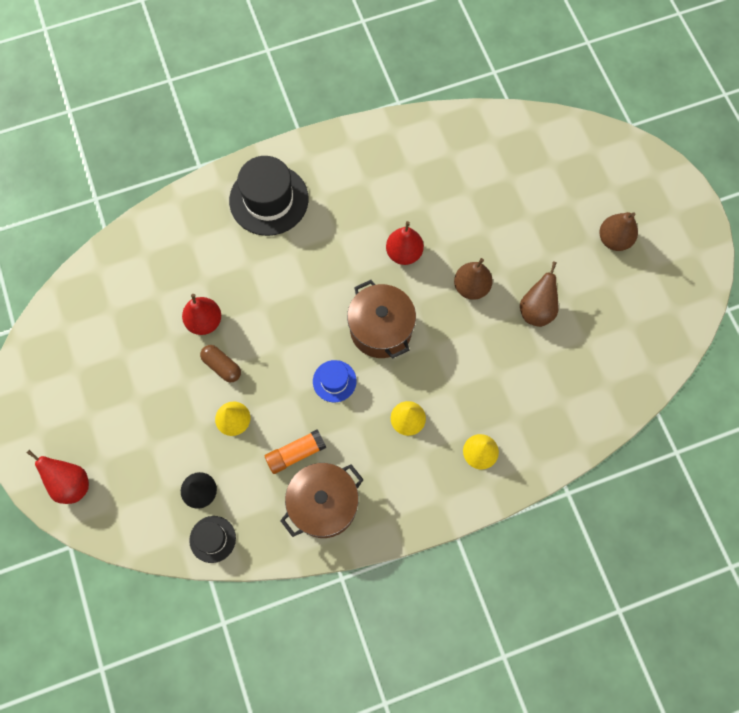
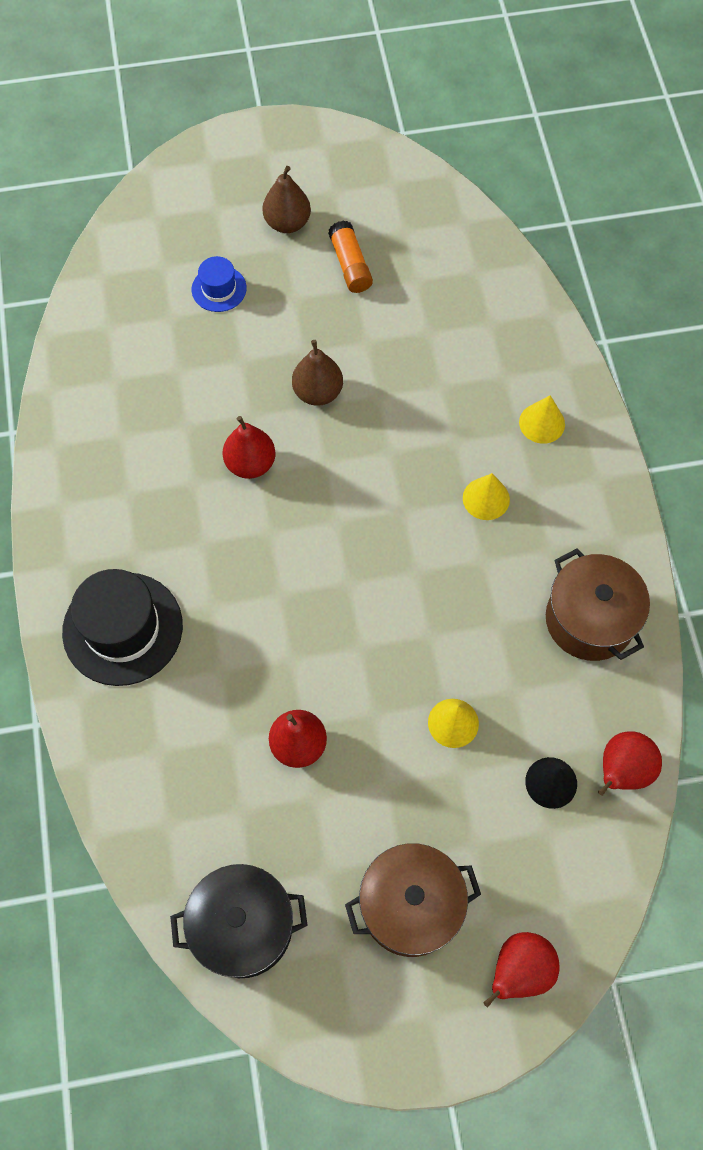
camera: 80 degrees left, 5 degrees down
black hat [189,516,236,563] -> red pear [598,731,662,796]
brown capsule [200,345,241,383] -> none
orange glue stick [265,429,326,474] -> orange glue stick moved to [328,221,373,293]
blue hat [313,360,357,402] -> blue hat moved to [192,256,247,312]
brown pot [347,280,416,359] -> brown pot moved to [345,843,481,957]
brown pear [520,261,559,327] -> none
none -> black pot [170,864,308,978]

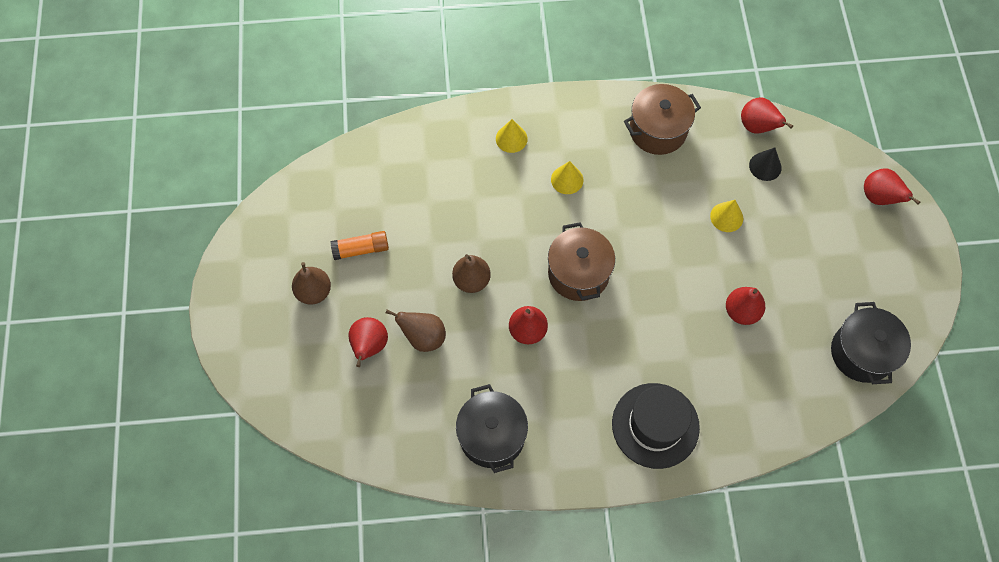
camera: 85 degrees left, 0 degrees up
blue hat [192,256,247,312] -> red pear [348,317,388,367]
brown pot [345,843,481,957] -> brown pot moved to [548,222,615,301]
none -> brown pear [386,310,446,352]
none -> black pot [456,384,528,473]

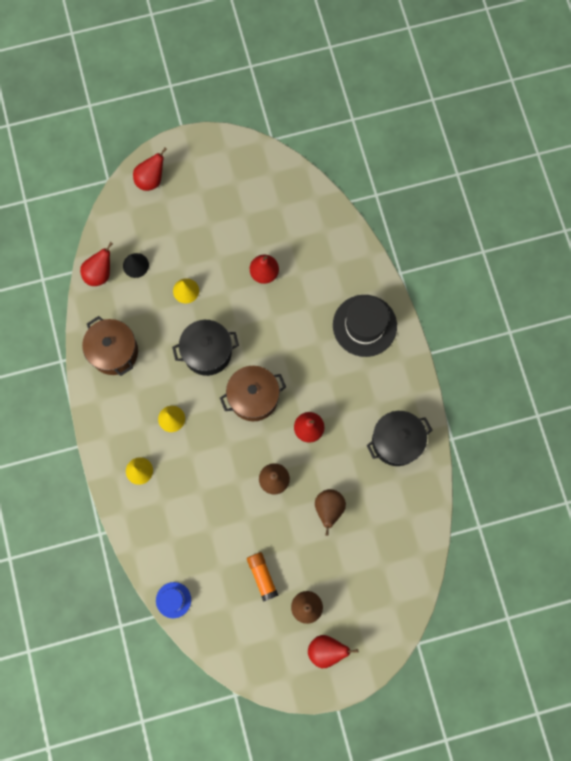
camera: 100 degrees left, 10 degrees up
red pear [348,317,388,367] -> red pear moved to [308,635,358,668]
black pot [831,302,911,384] -> black pot moved to [172,320,239,376]
none -> blue hat [156,582,191,618]

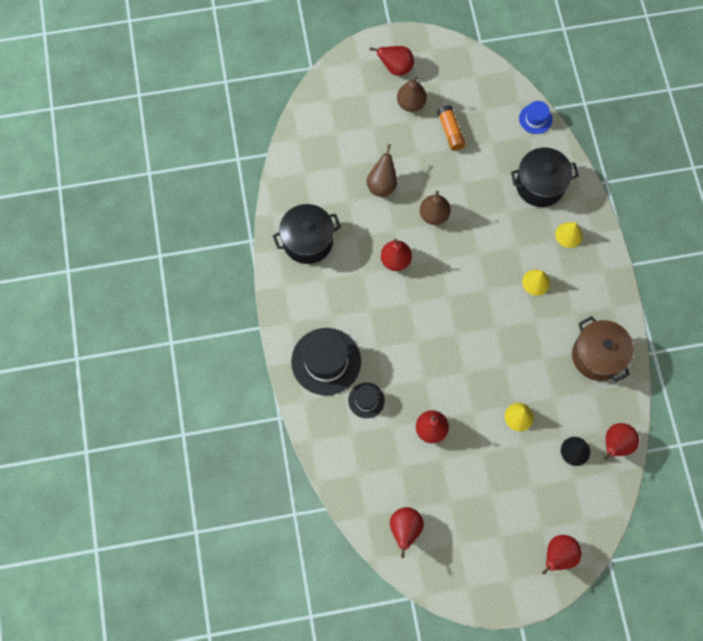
camera: 175 degrees left, 5 degrees down
black pot [172,320,239,376] -> black pot moved to [511,147,579,207]
brown pot [220,366,286,421] -> none
none -> black hat [348,383,385,418]
none -> red pear [390,507,424,558]

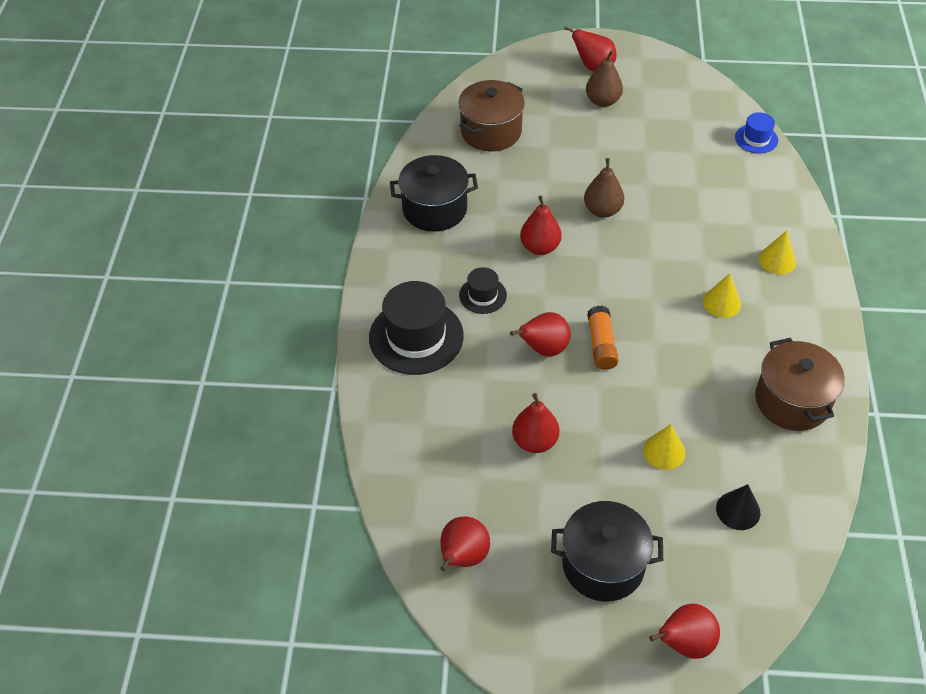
camera: 15 degrees right, 20 degrees down
black hat [348,383,385,418] -> black hat moved to [459,267,507,314]
brown pear [367,144,397,197] -> none
orange glue stick [437,105,466,151] -> orange glue stick moved to [587,306,619,370]
black pot [511,147,579,207] -> black pot moved to [551,501,663,601]
red pear [604,423,639,460] -> red pear moved to [510,312,571,357]
none -> brown pot [458,80,525,152]

